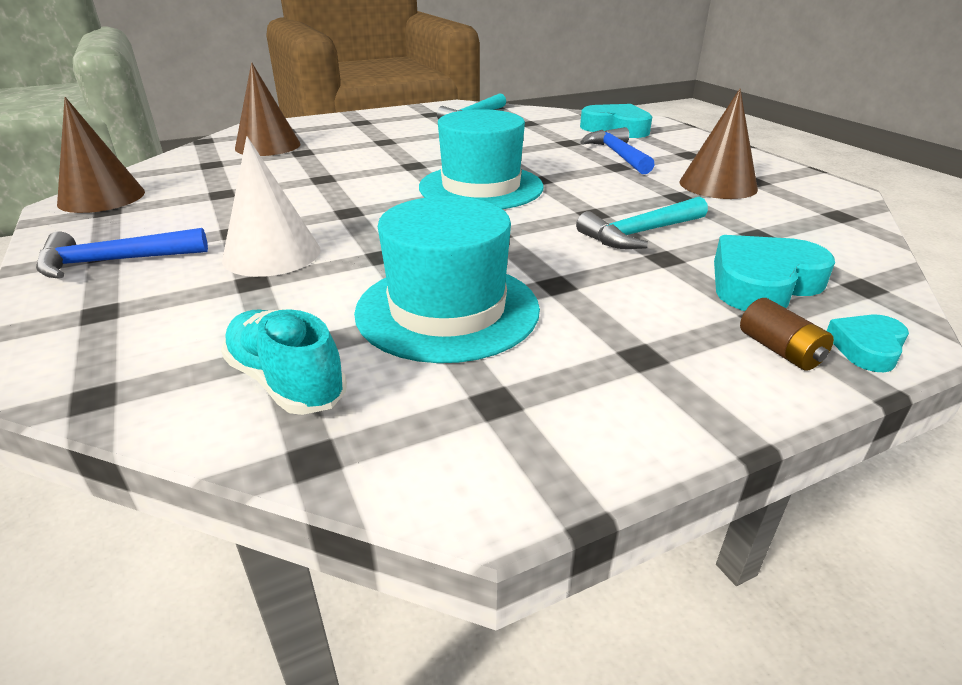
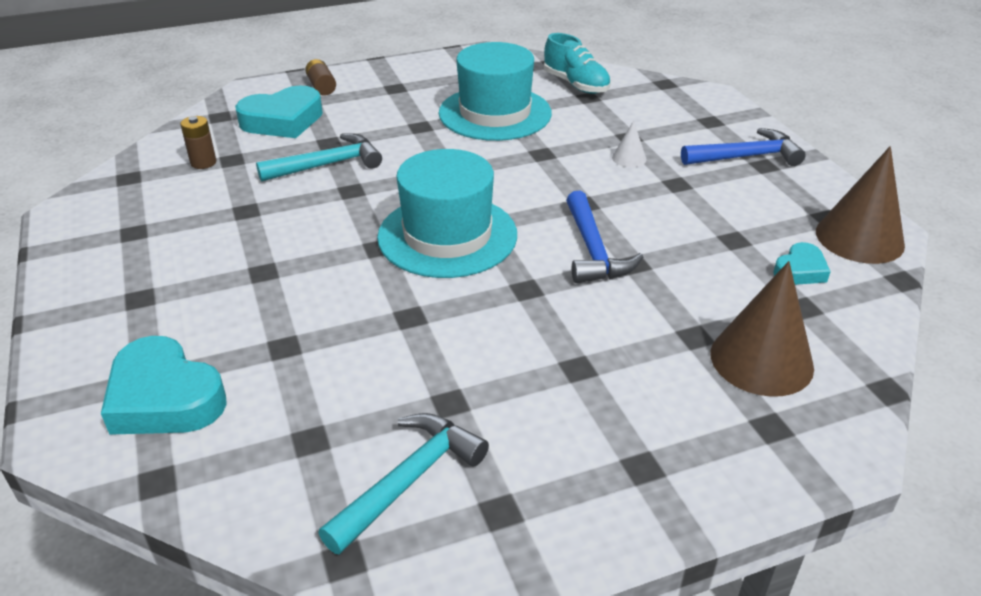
camera: 175 degrees left, 5 degrees up
white cone [222,136,320,277] -> white cone [612,121,647,167], size x0.46
blue hammer [581,127,655,174] -> blue hammer moved to [566,191,643,283]
brown cone [679,89,758,199] -> none
turquoise heart [827,314,909,372] -> turquoise heart moved to [773,242,831,285]
none -> brown battery [180,116,216,169]

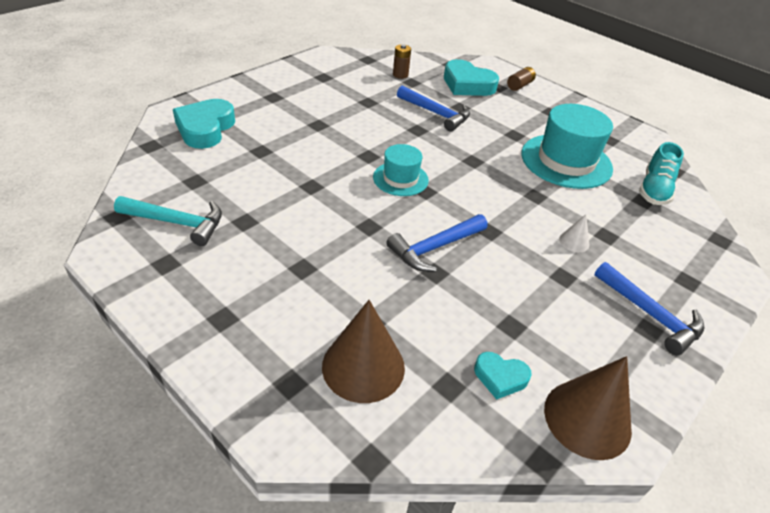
camera: 60 degrees right, 5 degrees up
turquoise hammer [256,133,382,182] -> blue hammer [397,85,470,132]
turquoise hat [377,149,517,278] -> turquoise hat [373,144,429,196], size x0.57

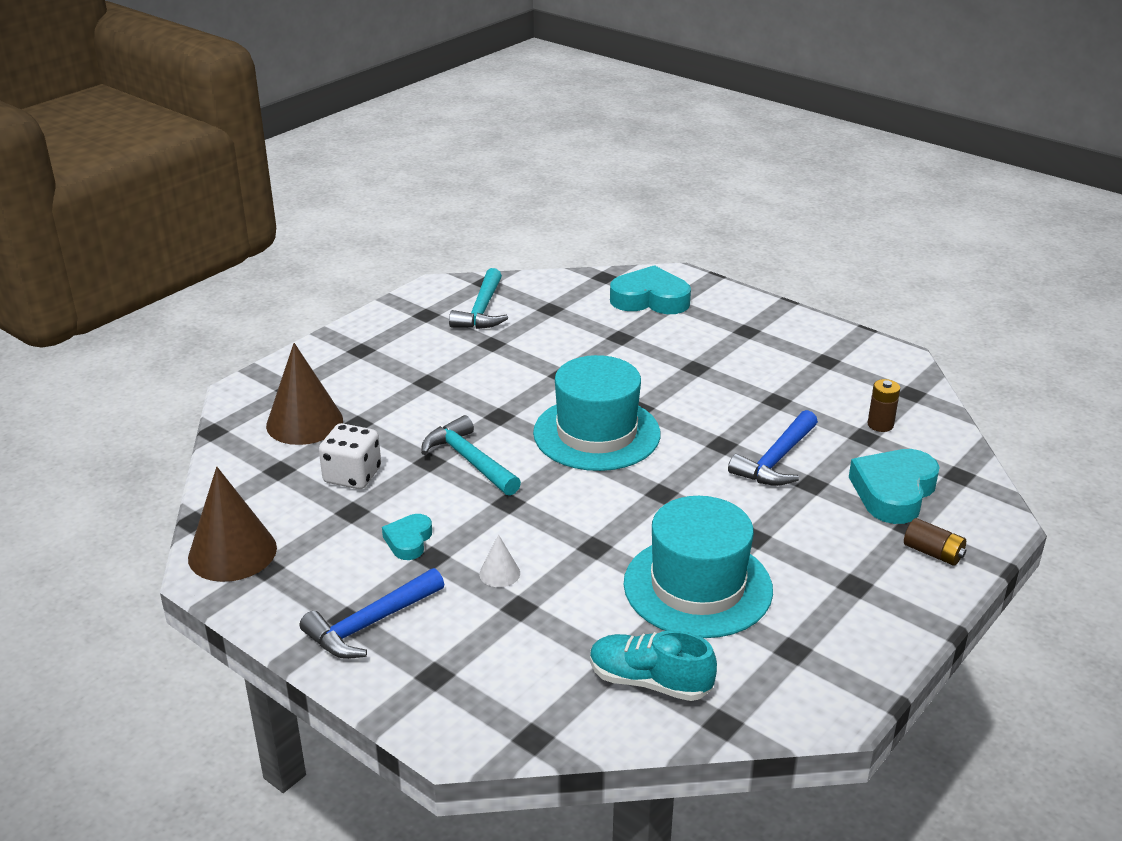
camera: 90 degrees right, 10 degrees down
turquoise hat [373,144,429,196] -> turquoise hat [533,355,660,471], size x1.75
blue hammer [386,214,488,272] -> turquoise hammer [421,415,521,496]
turquoise heart [474,352,532,400] -> turquoise heart moved to [382,514,432,560]
none -> white dice [319,423,381,489]

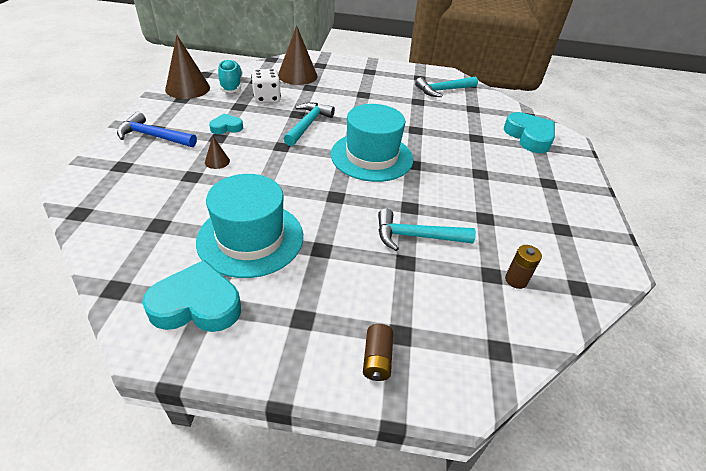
camera: 55 degrees right, 10 degrees up
white cone [479,534,520,587] -> brown cone [205,136,230,169]
turquoise shoe [590,630,717,701] -> turquoise shoe moved to [218,59,243,93]
blue hammer [728,410,818,486] -> turquoise hammer [378,209,476,251]
turquoise heart [849,449,939,524] -> turquoise heart moved to [142,260,241,332]

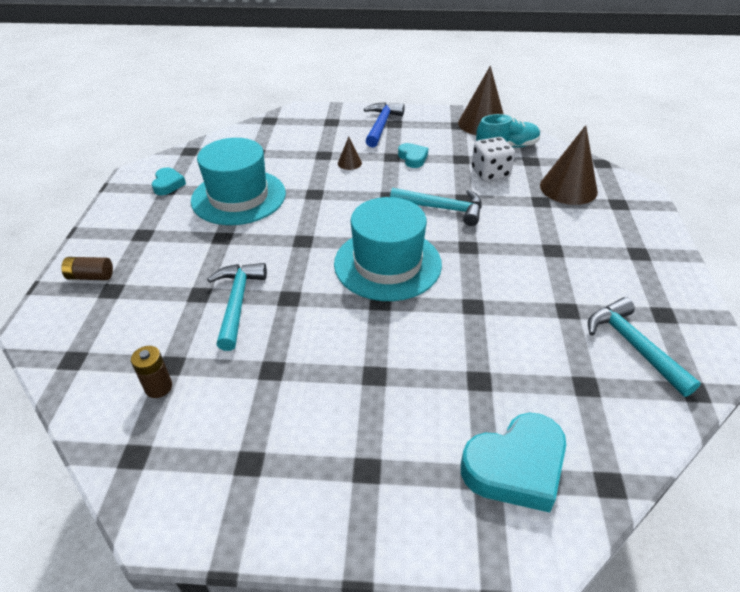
camera: 90 degrees right, 0 degrees up
turquoise heart [142,260,241,332] -> turquoise heart [152,167,186,195], size x0.55

